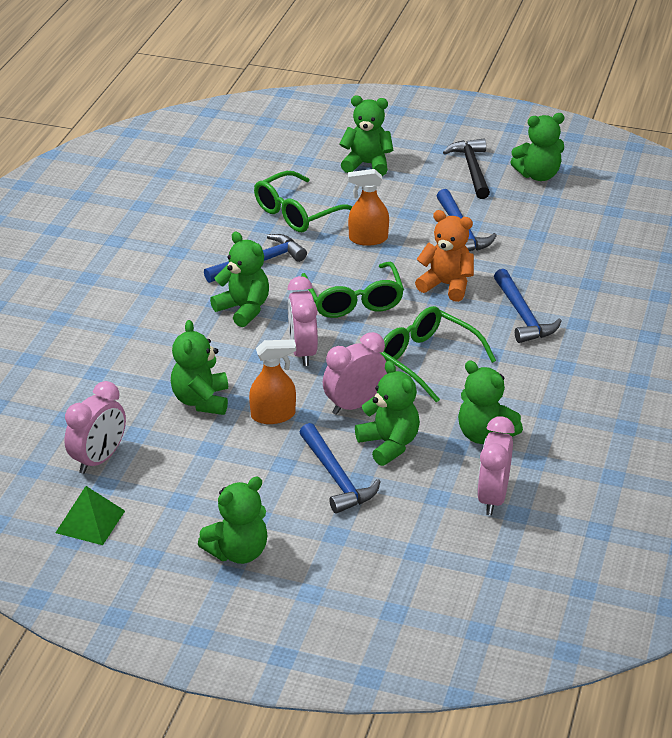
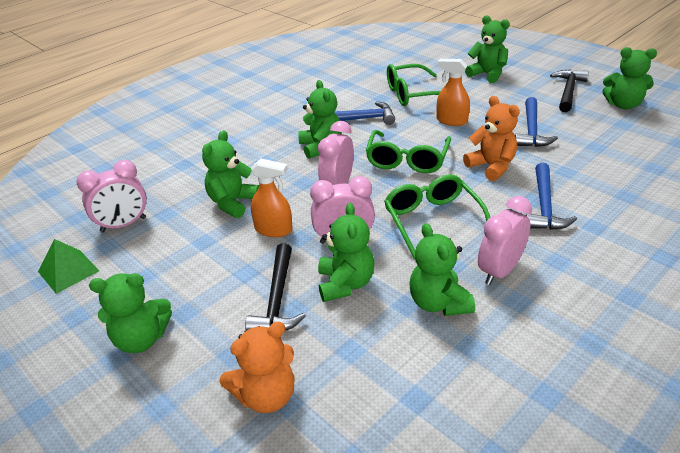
camera: 30 degrees right, 0 degrees up
blue hammer [299,423,381,514] -> black hammer [245,243,306,331]
pink clock [477,416,515,515] -> pink clock moved to [478,196,532,285]
none -> orange teddy bear [219,322,295,413]

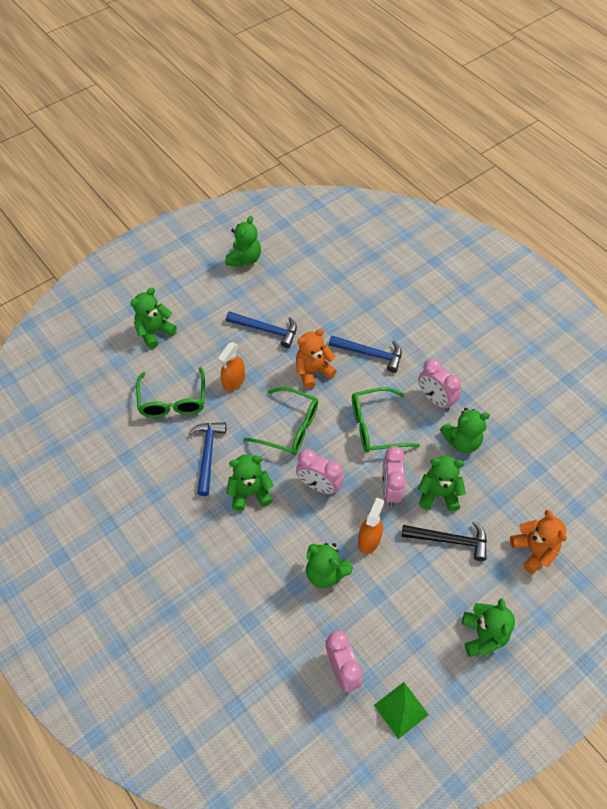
camera: 85 degrees left, 20 degrees up
black hammer [550,70,589,112] -> none

